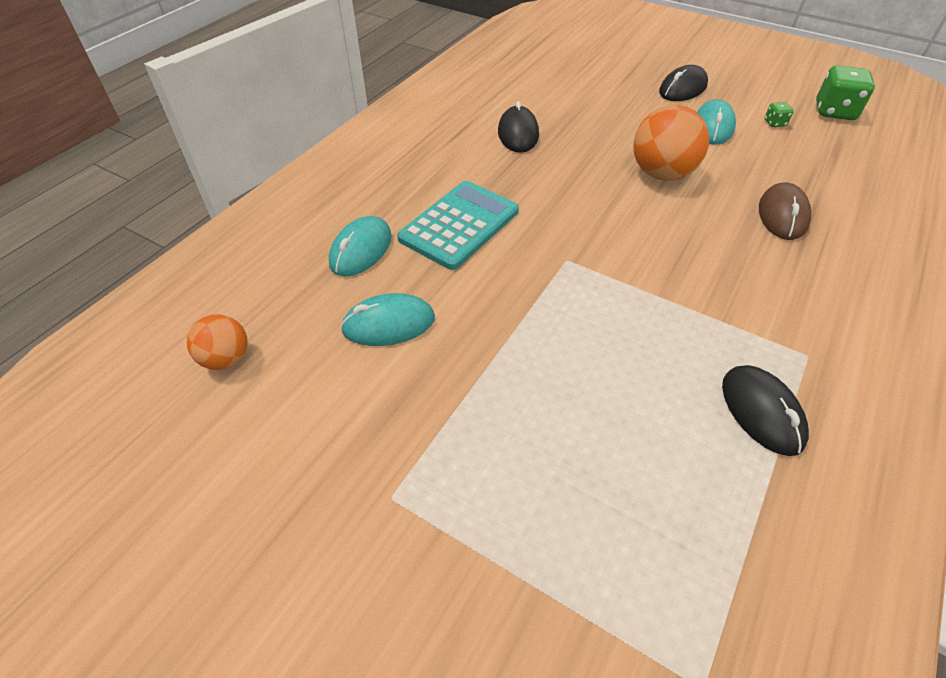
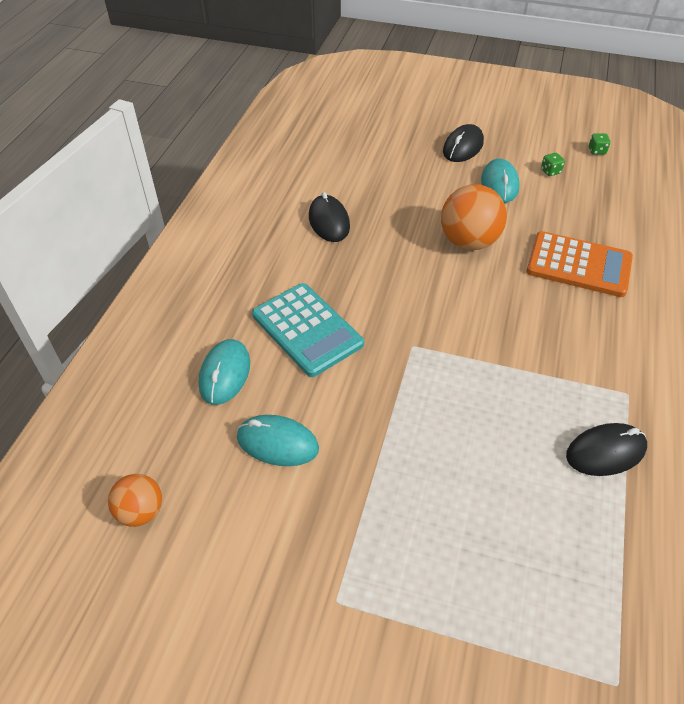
camera: 15 degrees left, 0 degrees up
turquoise mouse [340,293,435,346] -> turquoise mouse turned 45 degrees clockwise [237,415,319,466]
turquoise calculator [397,181,519,270] -> turquoise calculator turned 120 degrees clockwise [252,283,364,377]
black mouse [722,365,809,456] -> black mouse turned 75 degrees counterclockwise [566,423,647,476]
brown mouse [759,182,811,240] -> orange calculator [526,231,633,297]
green dice [816,65,875,120] -> green dice [589,133,611,155], size x0.47

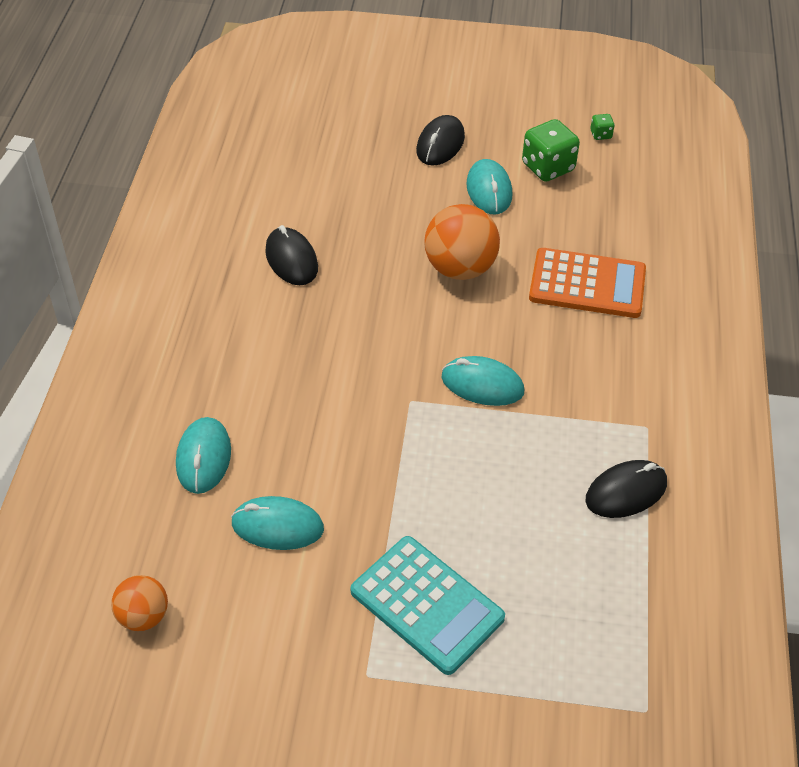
camera: 10 degrees left, 0 degrees up
turquoise calculator [252,283,364,377] -> turquoise calculator moved to [351,536,505,675]
green dice [541,153,565,176] -> green dice [522,119,580,182], size x2.13
none -> turquoise mouse [441,356,524,406]

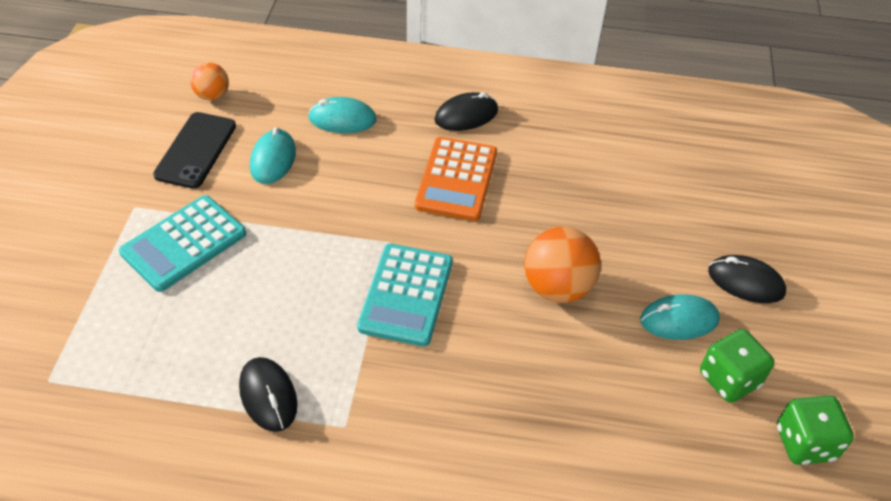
camera: 90 degrees right, 0 degrees up
black mouse [265,225,318,285] -> black mouse moved to [434,92,498,131]
turquoise mouse [441,356,524,406] -> turquoise calculator [357,243,453,347]
orange calculator [529,248,646,318] -> orange calculator moved to [415,137,497,221]
green dice [590,114,615,140] -> green dice [777,395,854,465], size x2.13
none -> black phone [153,112,236,189]

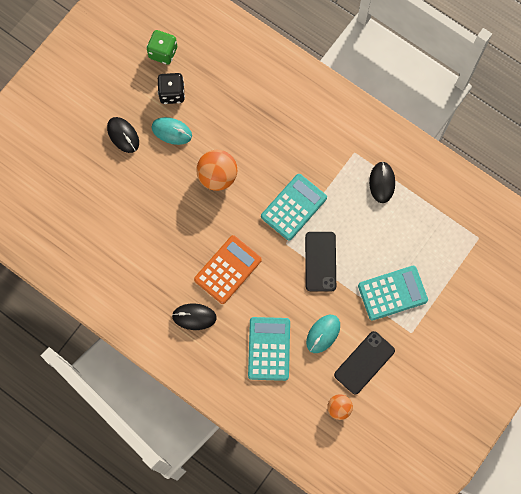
camera: 150 degrees left, 25 degrees up
turquoise mouse [308,97,377,133] -> turquoise calculator [248,317,290,381]
green dice [700,329,775,403] -> black dice [158,73,185,104]
none -> black phone [305,232,336,292]

